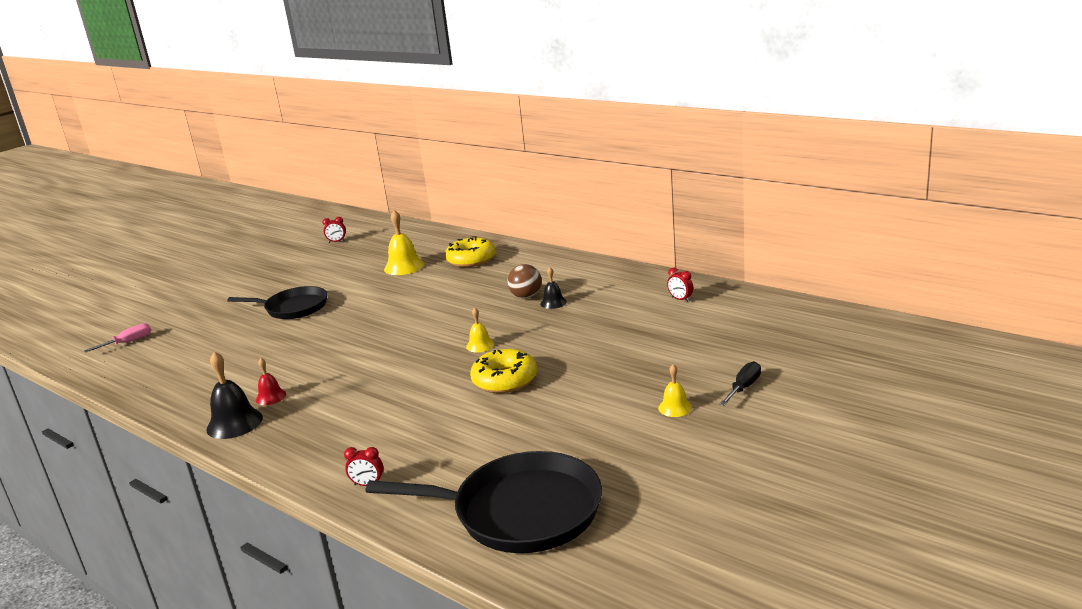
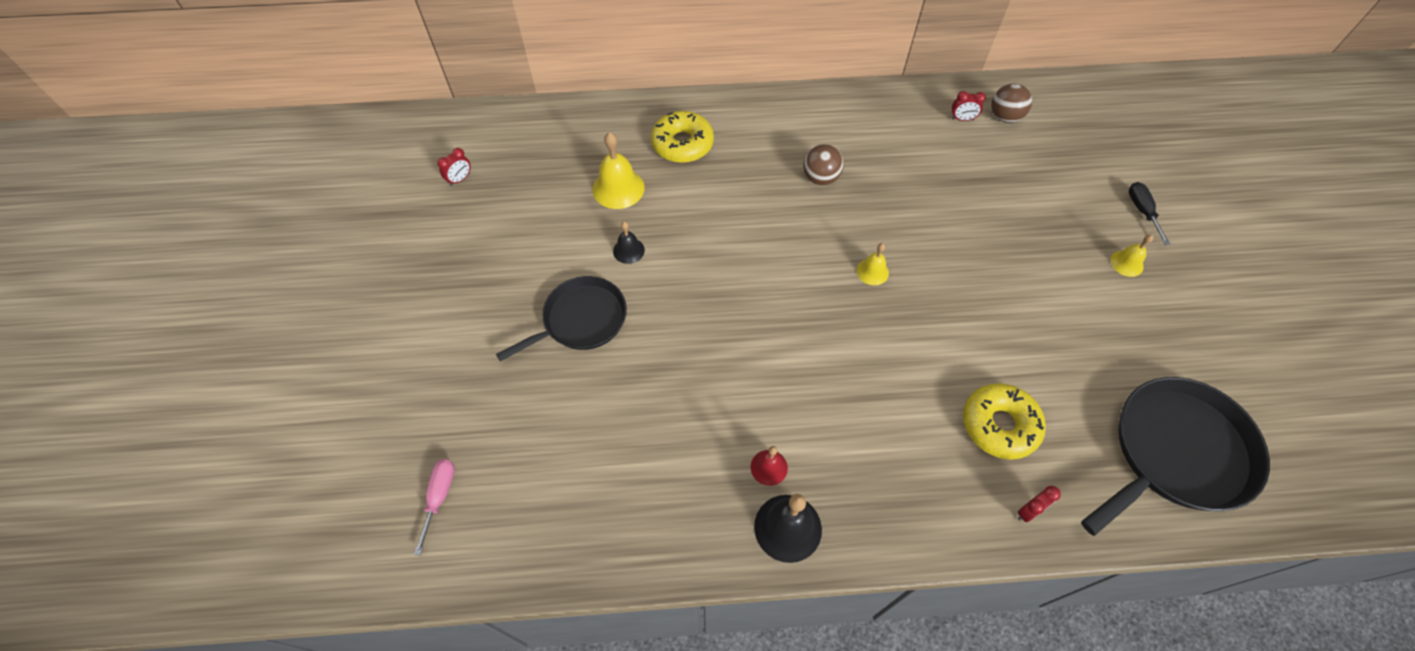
camera: 45 degrees left, 35 degrees up
yellow donut [470,349,537,393] -> yellow donut moved to [963,383,1046,460]
black bell [540,267,567,309] -> black bell moved to [613,221,645,264]
none -> brown ball [991,83,1032,123]

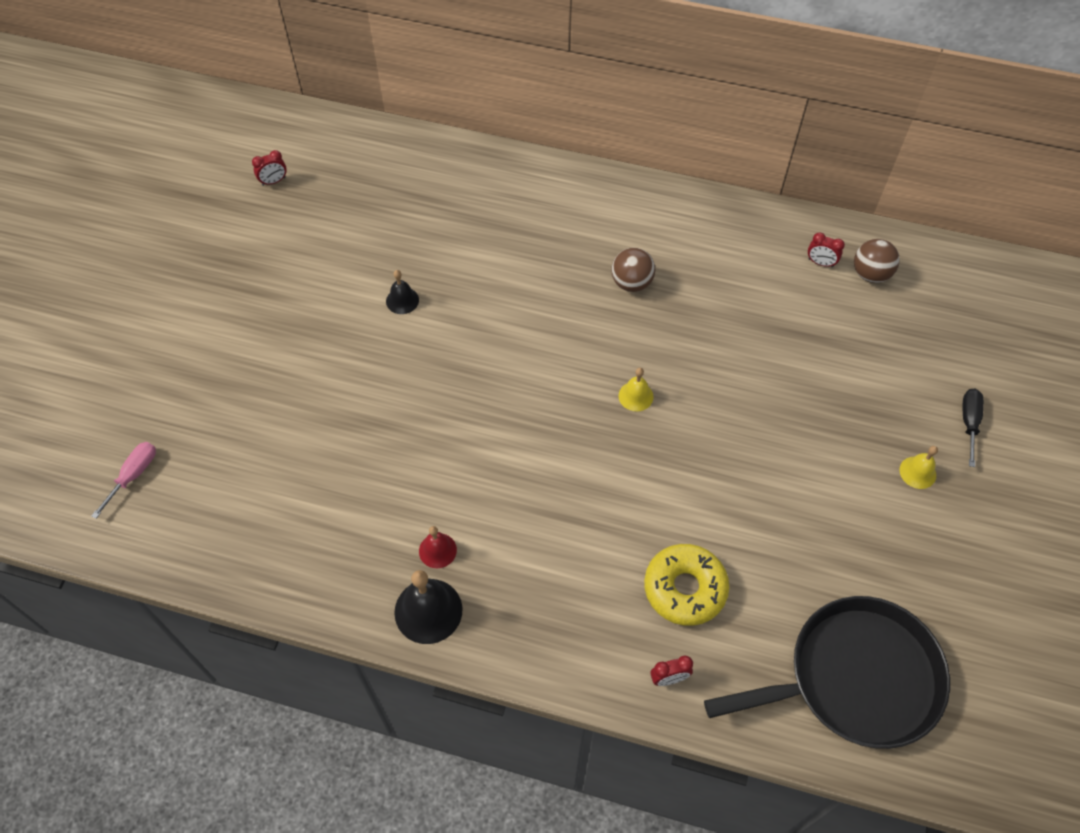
camera: 20 degrees right, 0 degrees up
black pan [496,276,627,361] -> none
yellow bell [593,132,645,209] -> none
yellow donut [651,111,714,163] -> none

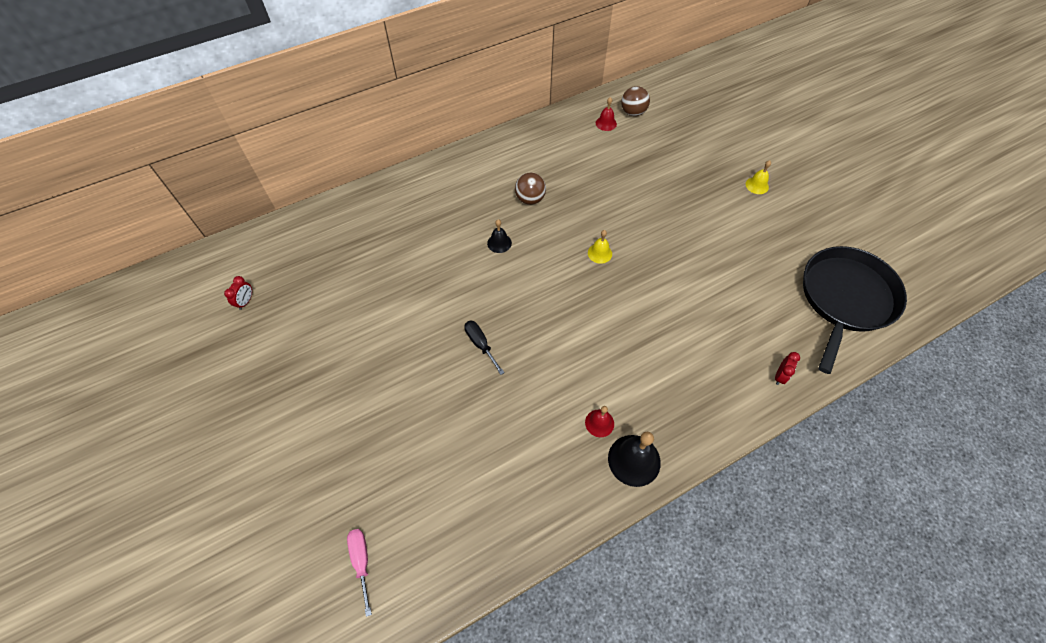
camera: 45 degrees left, 0 degrees up
black bell [386,270,419,314] -> black bell moved to [487,219,512,253]
yellow donut [644,544,729,626] -> none
red clock [808,232,845,267] -> red bell [596,97,617,131]
black screwdriver [963,389,984,467] -> black screwdriver moved to [464,321,505,375]

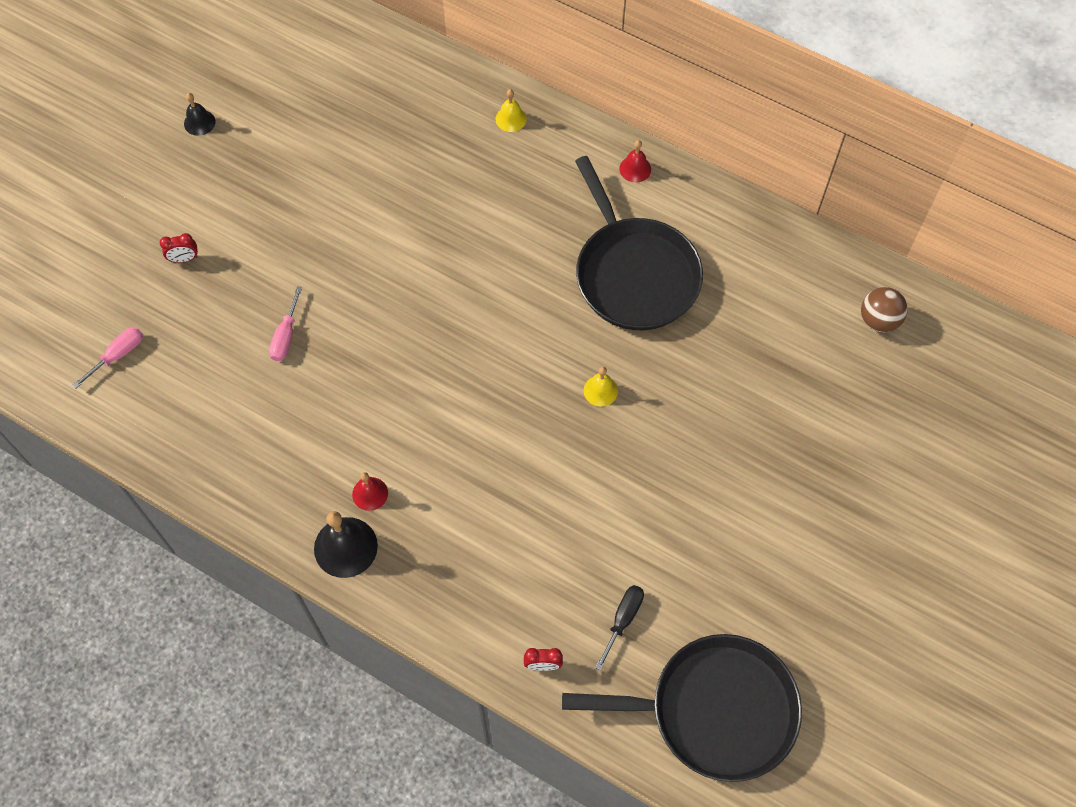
camera: 60 degrees right, 5 degrees up
red clock [224,276,252,310] -> red clock moved to [160,233,198,263]
black screwdriver [464,321,505,375] -> black screwdriver moved to [595,585,644,670]
black bell [487,219,512,253] -> black bell moved to [184,93,216,136]
brown ball [515,173,546,205] -> black pan [575,156,703,330]
red bell [596,97,617,131] -> red bell moved to [619,140,651,183]
yellow bell [746,160,771,194] -> yellow bell moved to [495,89,527,132]
none -> pink screwdriver [269,286,302,361]

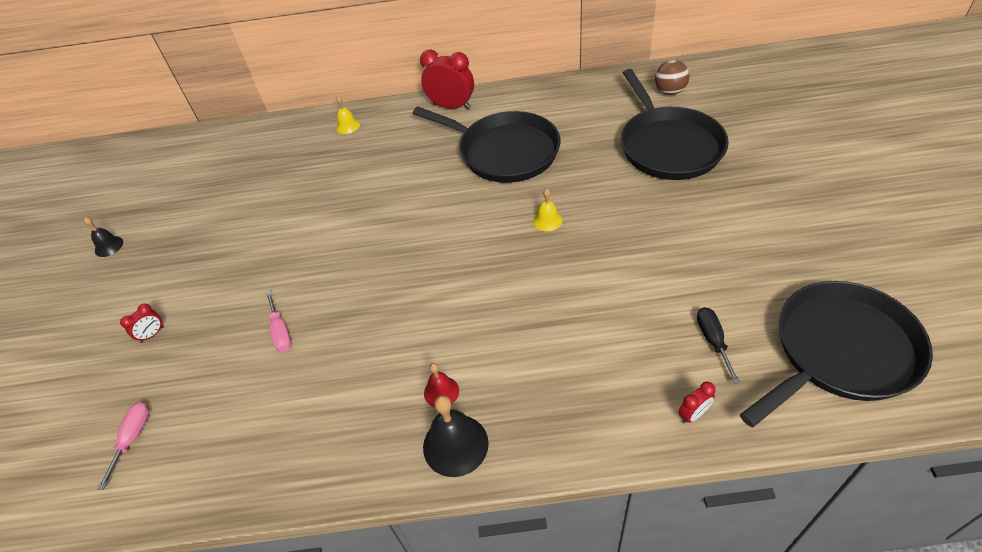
camera: 30 degrees left, 15 degrees down
red bell [619,140,651,183] -> red clock [420,49,474,109]
none -> black pan [621,69,729,180]

